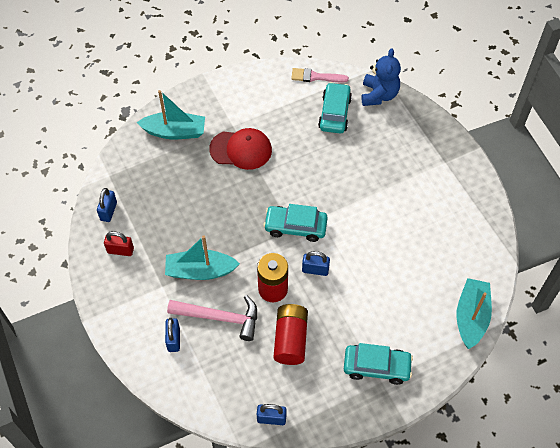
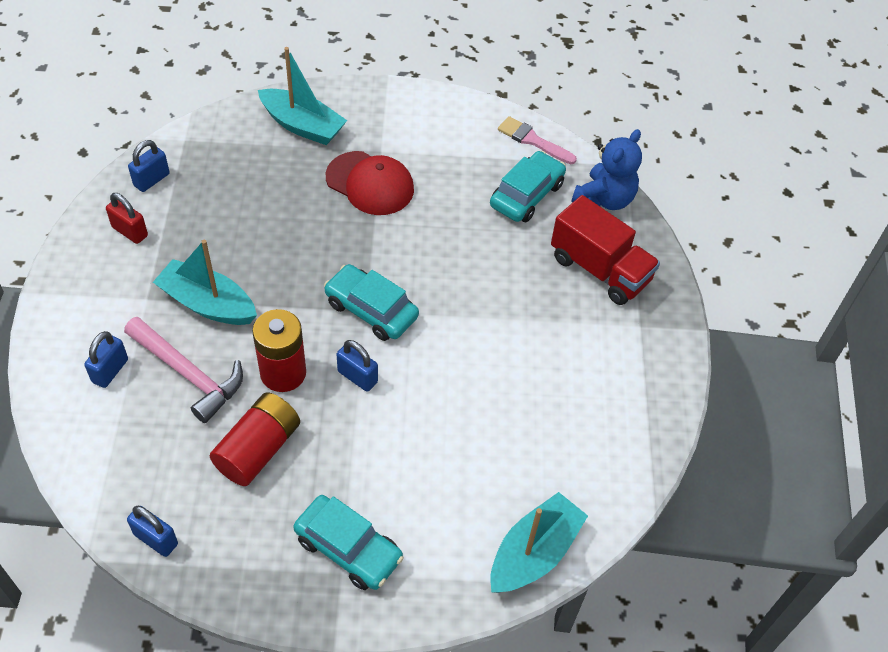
camera: 25 degrees right, 5 degrees down
none -> red truck [551,195,660,305]

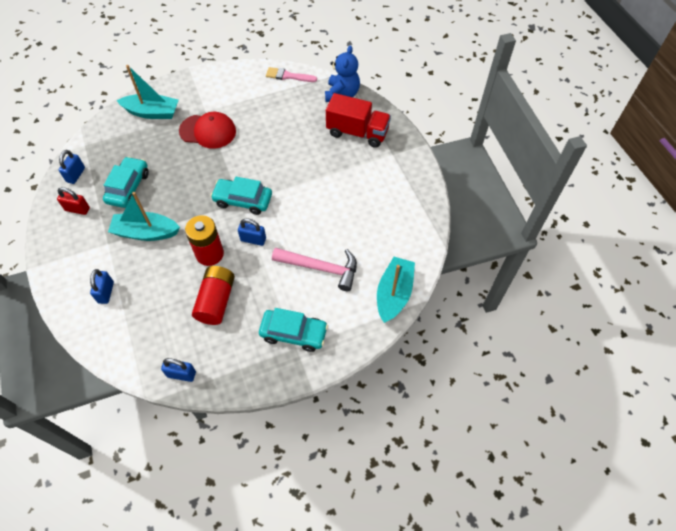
camera: 20 degrees left, 5 degrees up
pink hammer [124,317,243,423] -> pink hammer moved to [272,248,357,291]
turquoise car [490,151,566,222] -> turquoise car moved to [103,156,149,208]

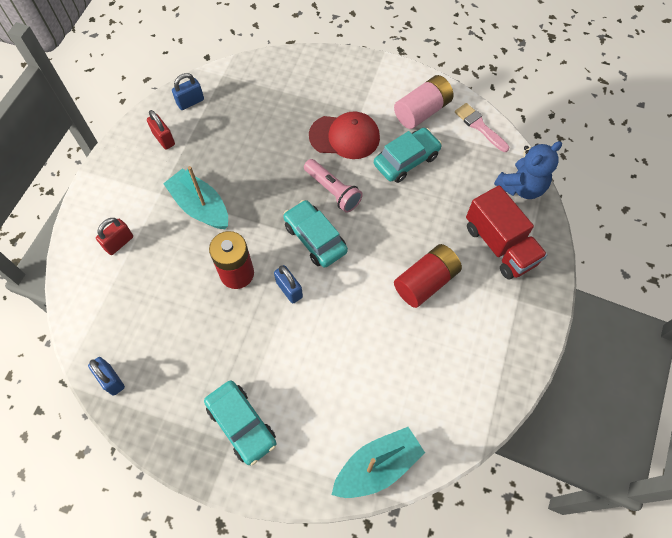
camera: 40 degrees right, 5 degrees up
blue padlock [90,269,114,304] -> red padlock [96,218,133,255]
turquoise car [103,156,149,208] -> turquoise car moved to [374,128,442,183]
turquoise boat [116,65,179,119] -> none
red cap [179,112,236,149] -> red cap turned 45 degrees counterclockwise [309,112,380,159]
red battery [192,266,235,325] -> red battery moved to [394,244,462,308]
pink hammer [272,248,357,291] -> none
none -> pink flashlight [304,159,363,213]
none -> pink battery [394,75,454,129]

